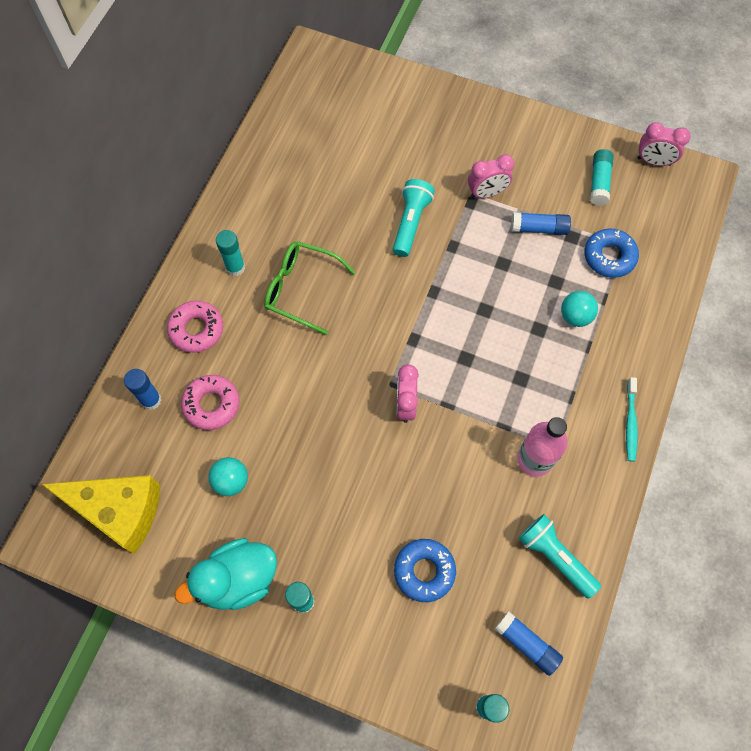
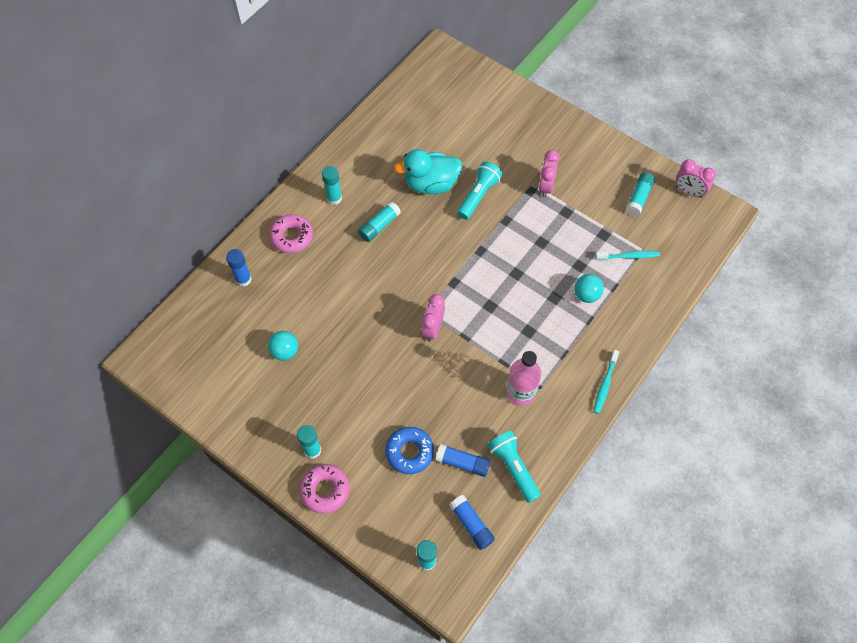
camera: 15 degrees right, 5 degrees down
yellow cheese [41,475,160,554] -> none
turquoise duck [175,538,277,610] -> turquoise duck moved to [394,149,462,194]
pink donut [181,375,240,430] -> pink donut moved to [300,464,350,514]
green glasses [264,241,356,335] -> turquoise glue stick [358,201,401,242]
pink clock [468,154,514,198] -> pink clock turned 105 degrees clockwise [539,150,559,198]
blue glue stick [511,212,571,235] -> blue glue stick moved to [435,444,490,477]
blue donut [584,228,639,278] -> turquoise toothbrush [595,251,660,260]

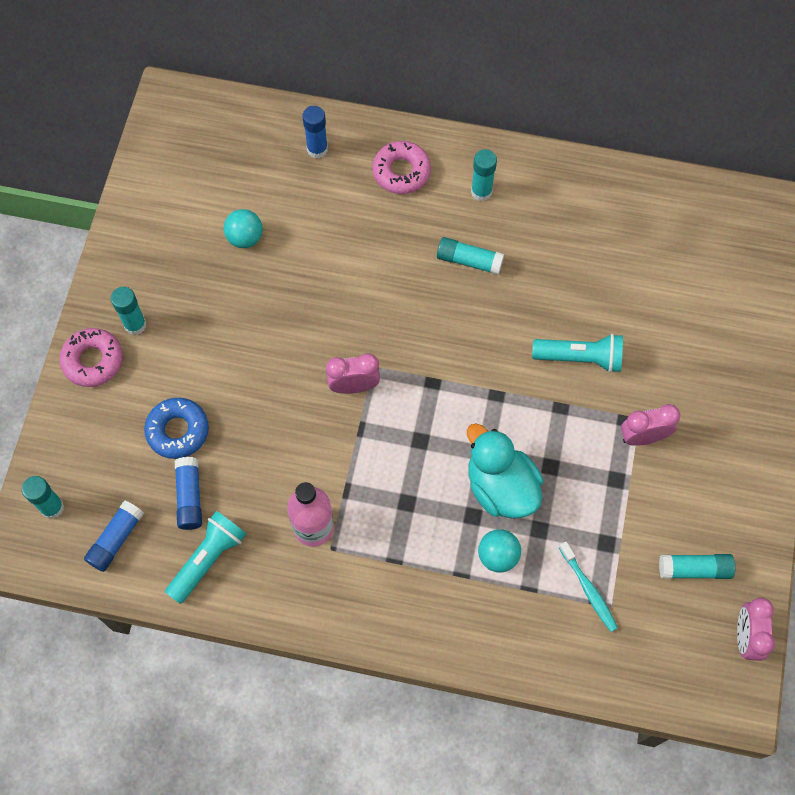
camera: 65 degrees right, 5 degrees up
turquoise duck [394,149,462,194] -> turquoise duck moved to [467,423,544,518]
turquoise toothbrush [593,350,619,414] -> none

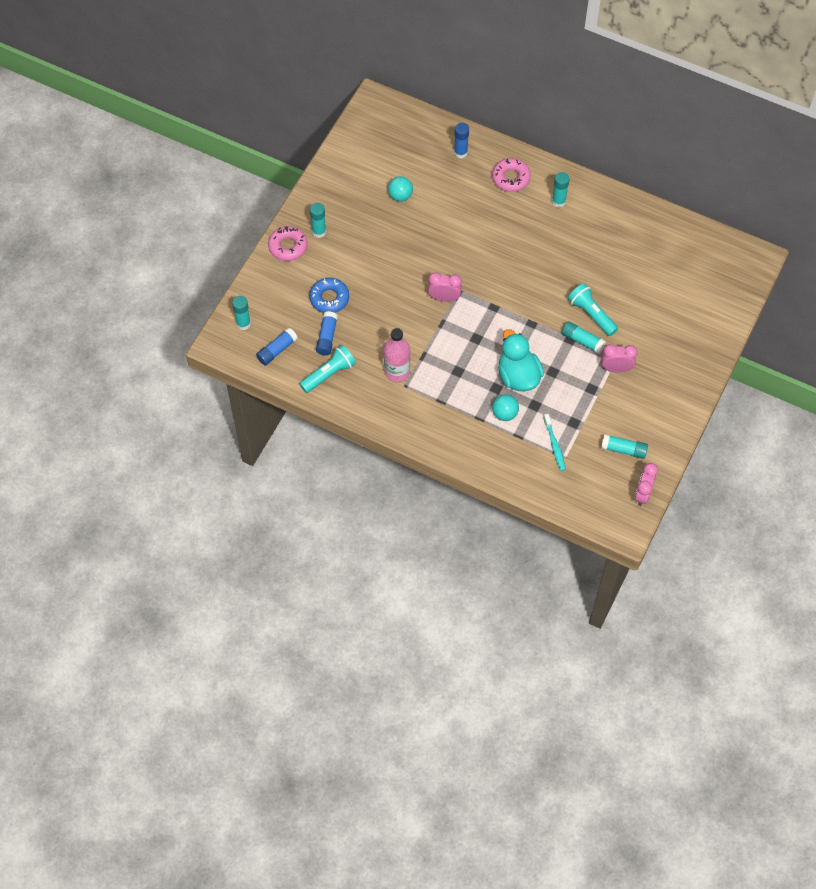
camera: 15 degrees right, 5 degrees down
turquoise glue stick [437,237,504,275] -> turquoise glue stick moved to [562,321,606,354]
turquoise flashlight [532,334,623,373] -> turquoise flashlight turned 150 degrees counterclockwise [568,283,618,336]

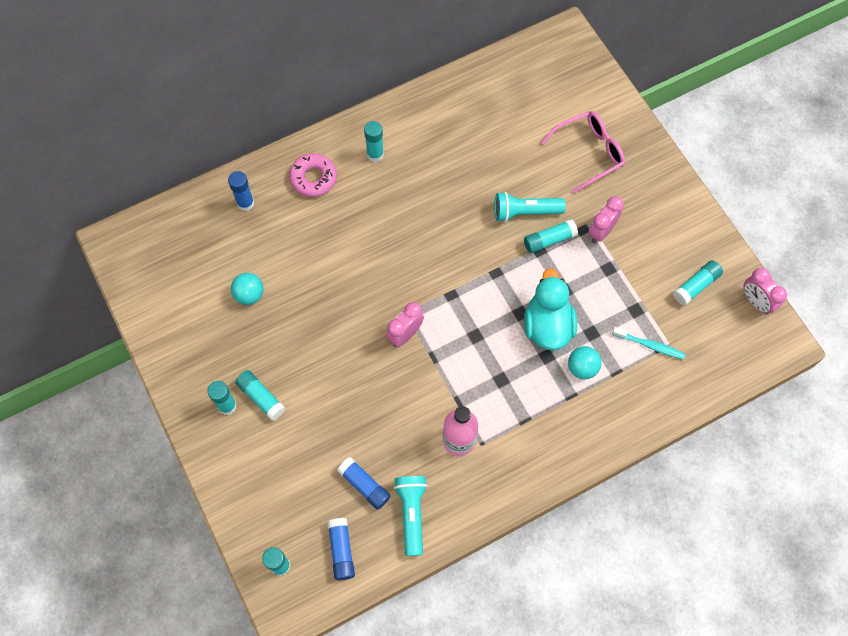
camera: 55 degrees left, 5 degrees up
pink donut [268,226,308,261] -> none
blue donut [309,278,349,313] -> none
turquoise duck [498,329,544,391] -> turquoise duck turned 75 degrees clockwise [524,268,577,351]
none -> turquoise glue stick [235,370,285,421]
none -> pink glasses [541,111,625,193]

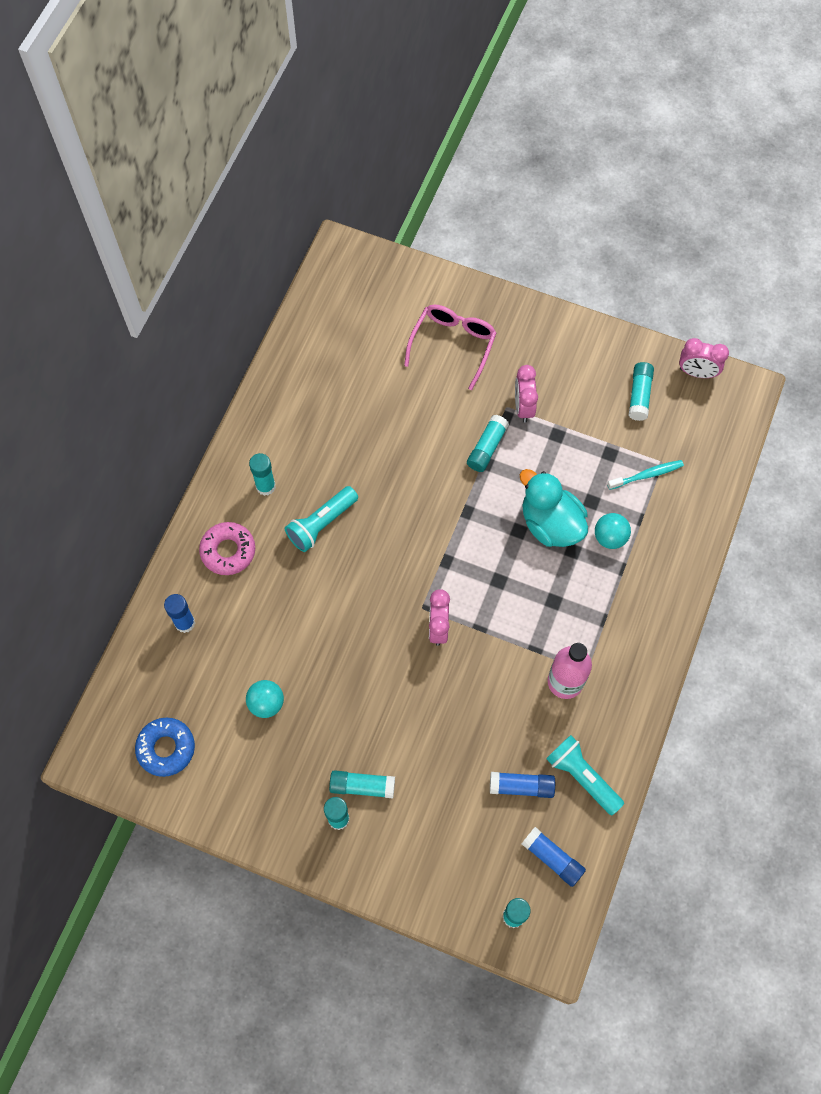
camera: 40 degrees left, 0 degrees up
turquoise flashlight [494,192,566,222] -> turquoise flashlight moved to [285,486,358,552]
none -> blue donut [135,717,195,777]

